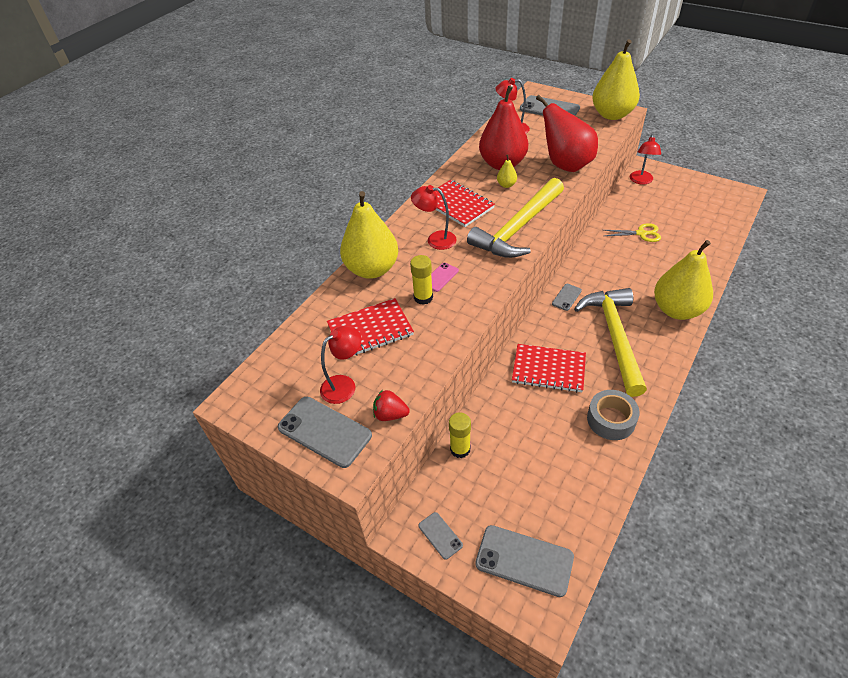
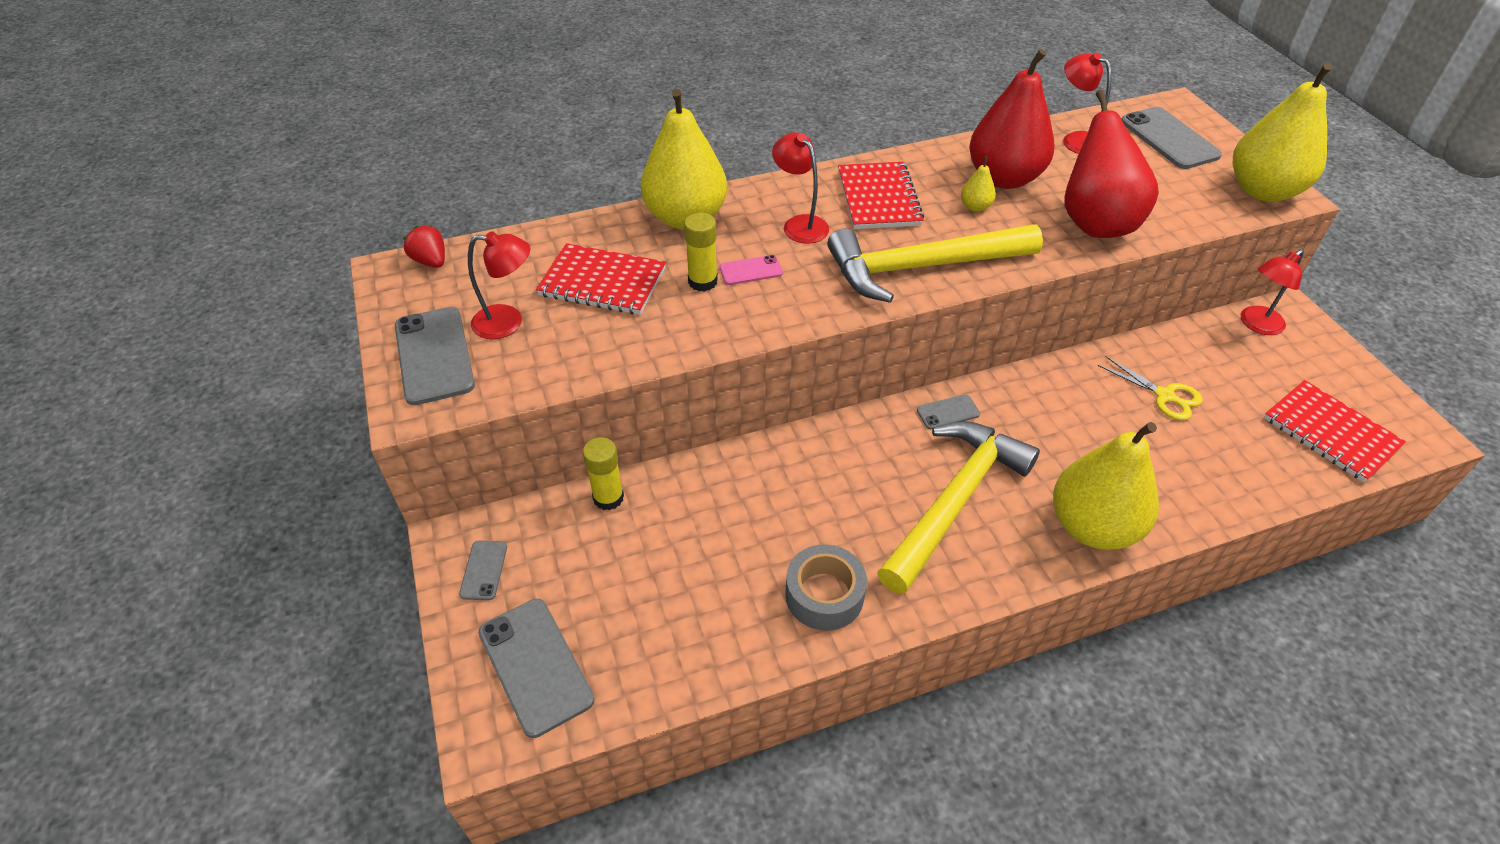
camera: 35 degrees right, 0 degrees up
red strawberry [373,390,410,421] -> red strawberry moved to [403,225,445,268]
red notebook [512,344,586,393] -> red notebook moved to [1264,380,1406,482]

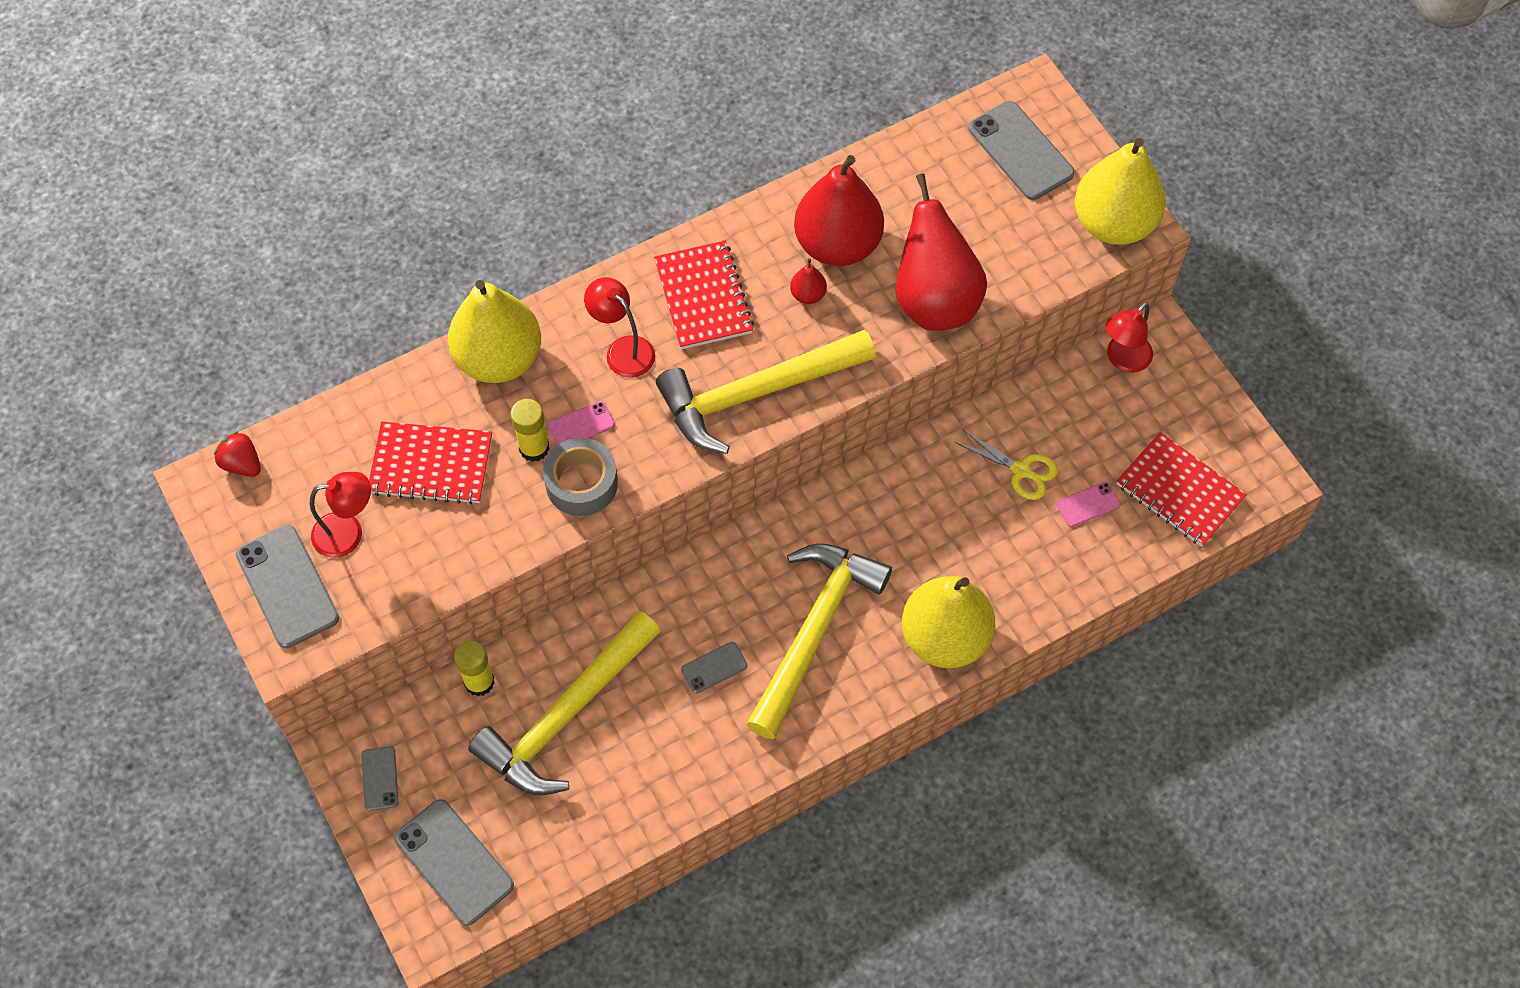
camera: 10 degrees left, 15 degrees up
grey tape [785,544,867,631] -> grey tape moved to [543,438,618,516]
grey phone [917,394,980,429] -> grey phone moved to [681,642,747,694]
yellow pear [961,156,996,212] -> red pear [790,258,827,304]
red lamp [1063,52,1111,154] -> none
none -> yellow hammer [468,611,661,795]
none -> pink phone [1057,482,1121,527]

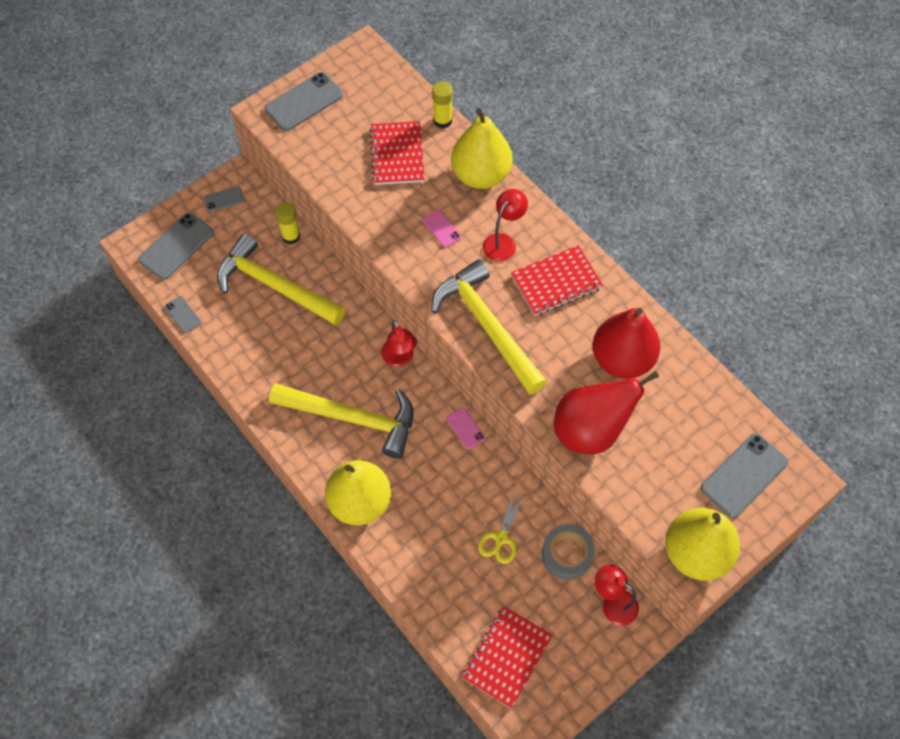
camera: 80 degrees right, 0 degrees up
red strawberry [214,431,261,477] -> none
red lamp [310,472,371,558] -> red lamp moved to [381,320,417,367]
yellow glue stick [510,399,549,462] -> yellow glue stick moved to [432,81,453,129]
grey tape [543,438,618,516] -> grey tape moved to [542,524,595,580]
grey phone [681,642,747,694] -> grey phone moved to [164,296,201,333]
red pear [790,258,827,304] -> none
pink phone [1057,482,1121,527] -> pink phone moved to [447,408,485,449]

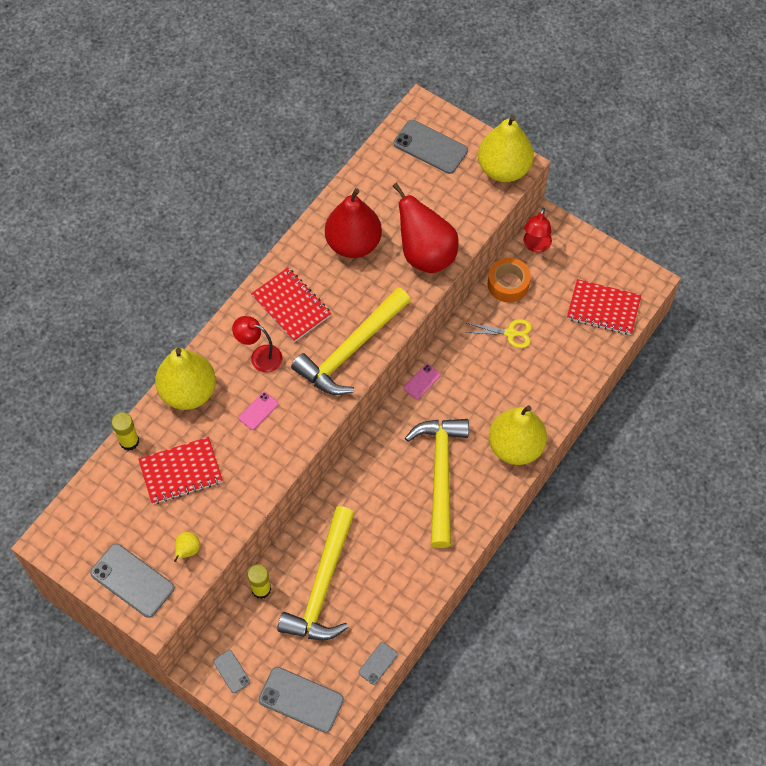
camera: 105 degrees left, 0 degrees up
red lamp [381,320,417,367] -> none
grey tape [542,524,595,580] -> orange tape [488,258,531,303]
none -> yellow pear [174,532,200,562]

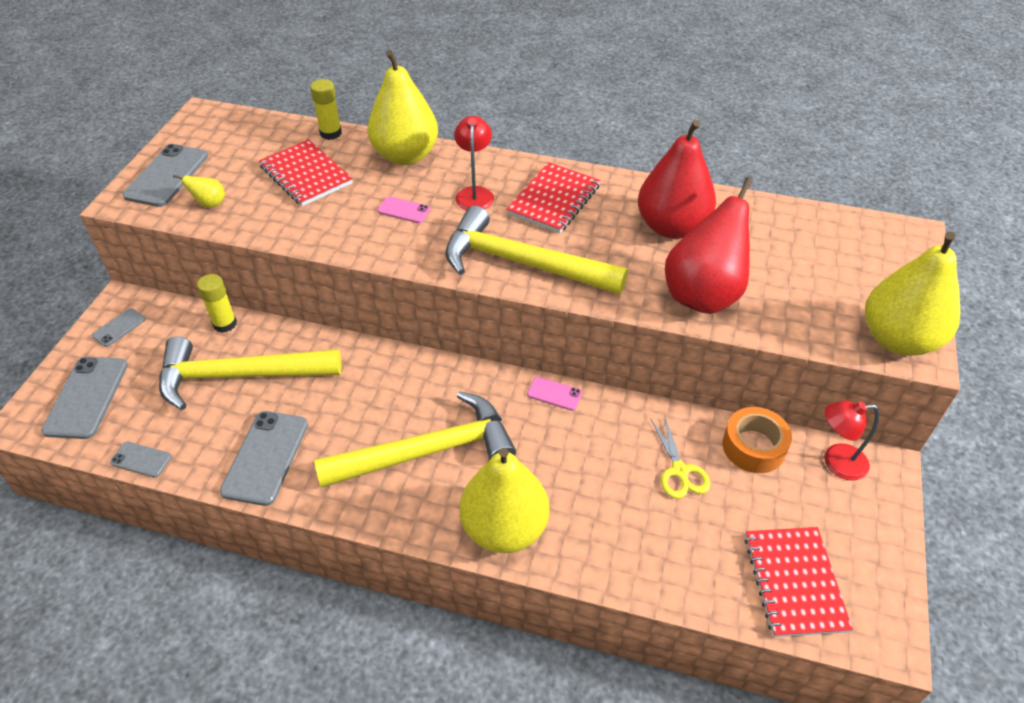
camera: 70 degrees right, 15 degrees down
grey phone [394,120,468,174] -> grey phone moved to [220,411,308,506]

